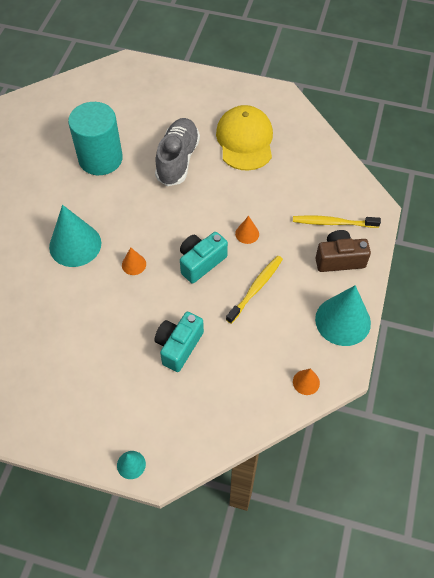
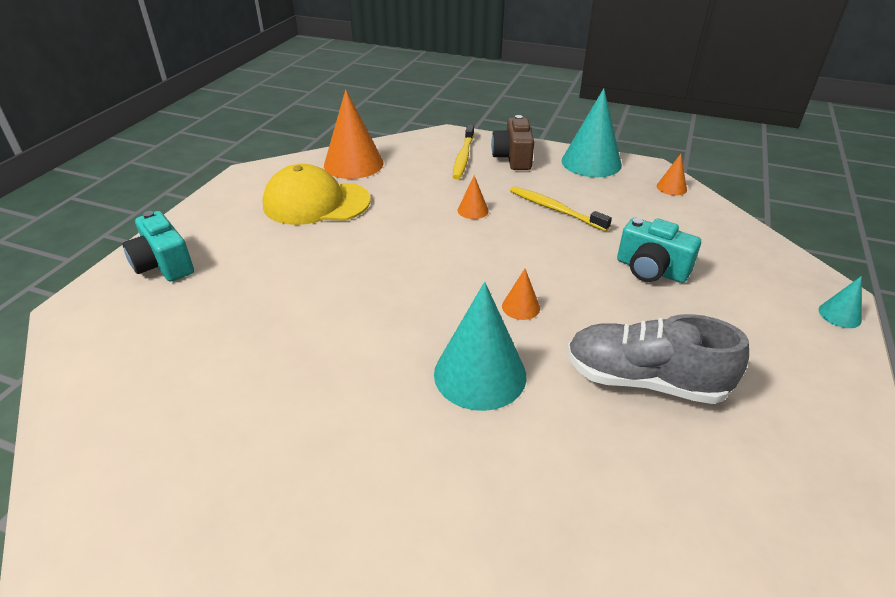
camera: 85 degrees left, 20 degrees down
turquoise cylinder [68,102,123,175] -> none
grey shoe [155,118,200,186] -> grey shoe moved to [567,314,749,404]
turquoise camera [180,232,228,284] -> turquoise camera moved to [122,211,194,282]
none -> orange cone [324,89,384,179]

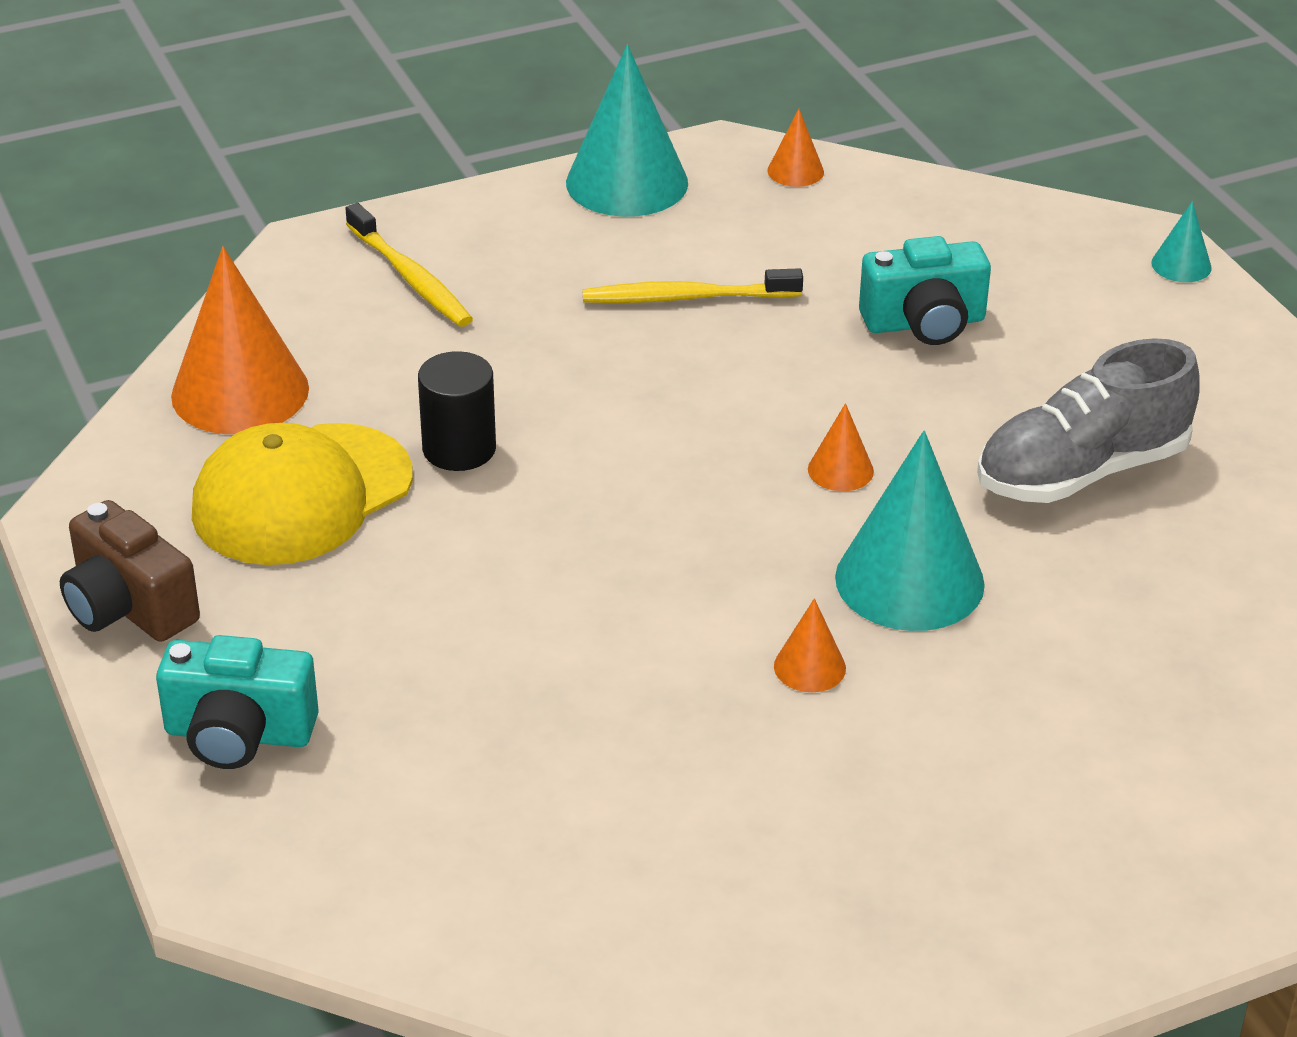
camera: 45 degrees left, 0 degrees up
orange cone [458,175,489,219] -> orange cone moved to [774,598,846,692]
brown camera [491,115,534,170] -> brown camera moved to [60,500,200,642]
none -> black cylinder [418,351,496,471]

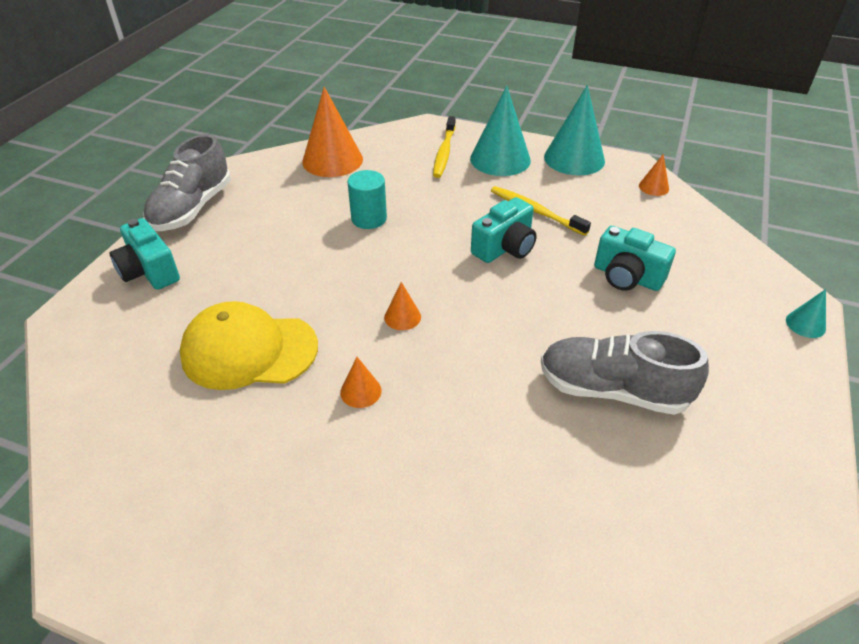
camera: 45 degrees right, 5 degrees up
brown camera [60,500,200,642] -> grey shoe [143,134,231,231]
yellow cap [192,423,413,565] -> yellow cap moved to [179,301,318,390]
black cylinder [418,351,496,471] -> turquoise cylinder [347,170,387,229]
orange cone [808,403,874,491] -> orange cone moved to [384,282,421,330]
turquoise cone [835,431,985,631] -> turquoise cone moved to [470,86,531,176]
none -> turquoise camera [471,197,537,263]

